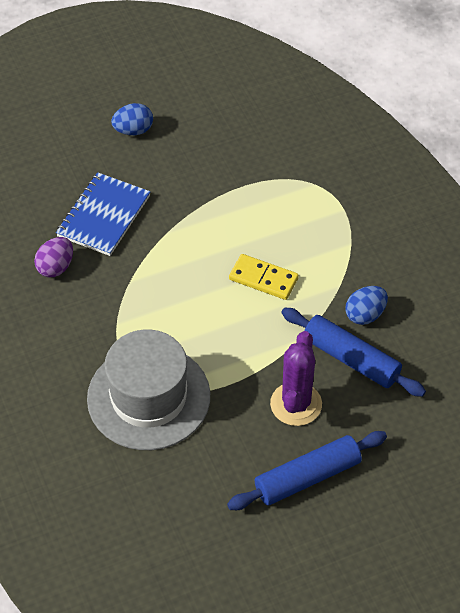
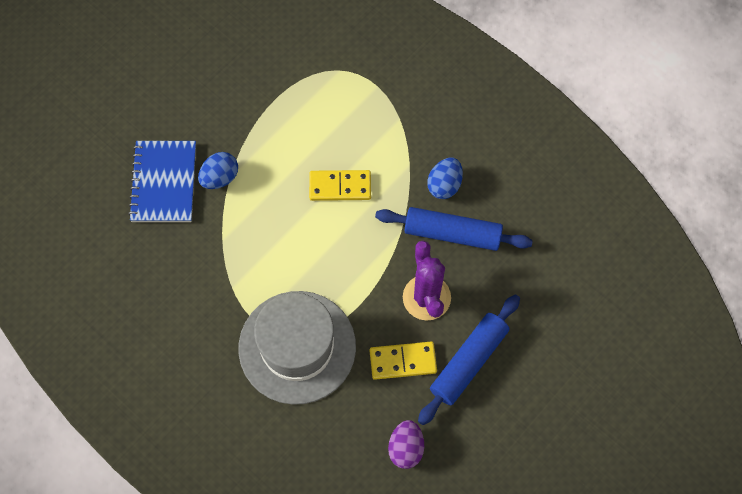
camera: 25 degrees left, 15 degrees up
purple egg [34,237,73,277] -> purple egg moved to [388,420,424,469]
blue egg [111,103,153,135] -> blue egg moved to [198,152,238,189]
none -> yellow domino [370,342,437,380]

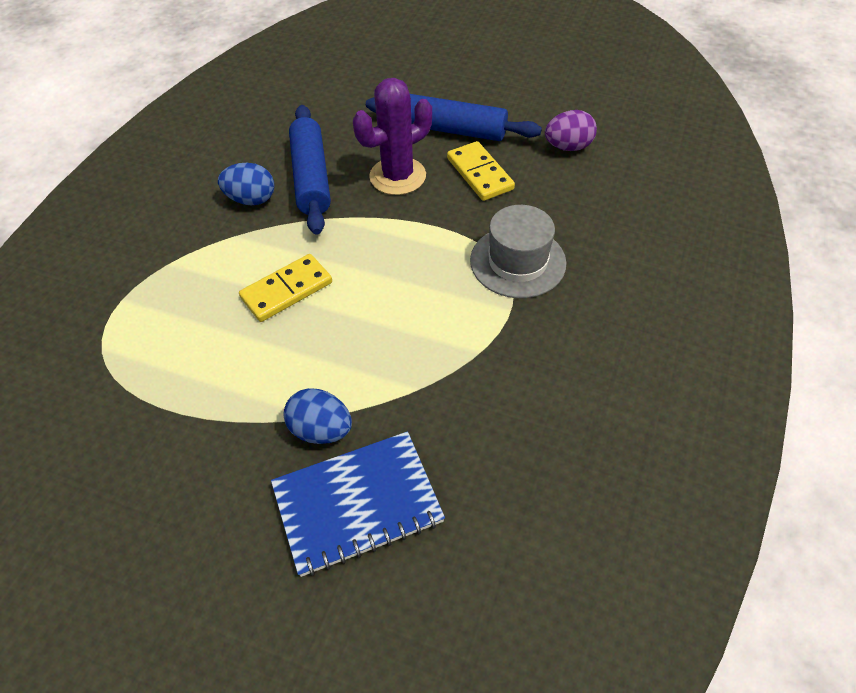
camera: 110 degrees left, 15 degrees down
grey hat [239,291,356,405] -> grey hat [470,205,566,298], size x0.64
yellow domino [309,170,371,201] -> yellow domino turned 75 degrees clockwise [239,254,332,322]

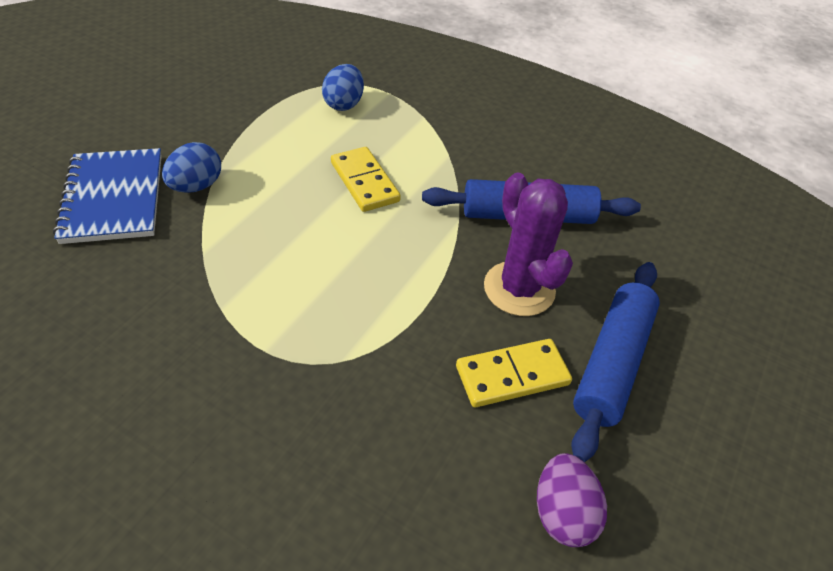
camera: 95 degrees right, 5 degrees down
blue egg [218,163,274,205] -> blue egg moved to [322,64,364,111]
grey hat [470,205,566,298] -> none

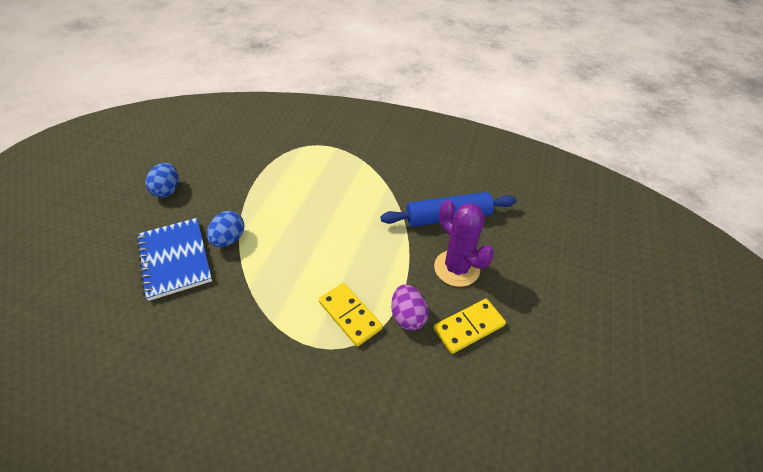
camera: 10 degrees left, 0 degrees up
blue egg [322,64,364,111] -> blue egg moved to [145,163,179,198]
yellow domino [331,147,401,212] -> yellow domino moved to [319,283,383,347]
purple egg [537,453,607,547] -> purple egg moved to [391,284,429,330]
blue rolling pin [571,262,660,462] -> none

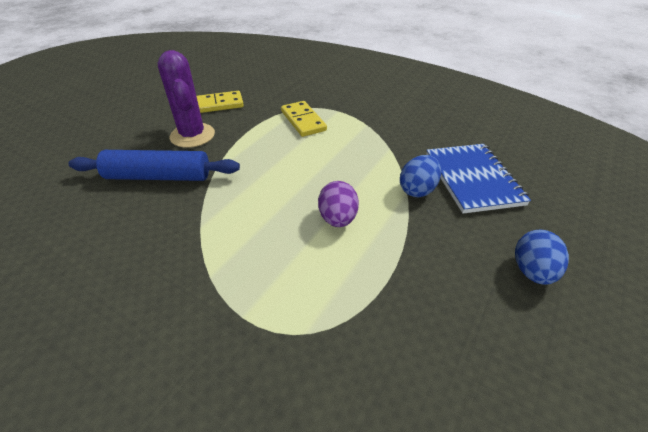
camera: 165 degrees left, 5 degrees down
purple egg [391,284,429,330] -> purple egg moved to [318,181,359,227]

